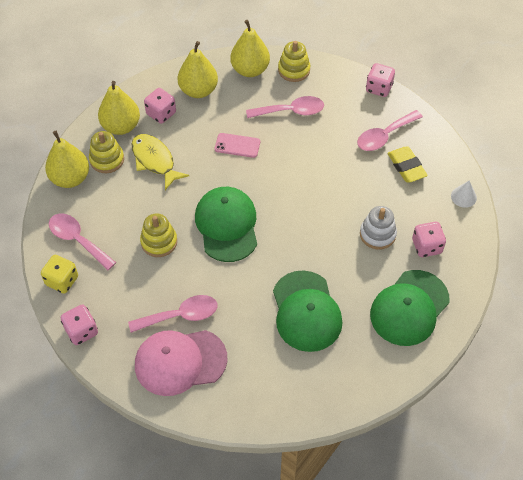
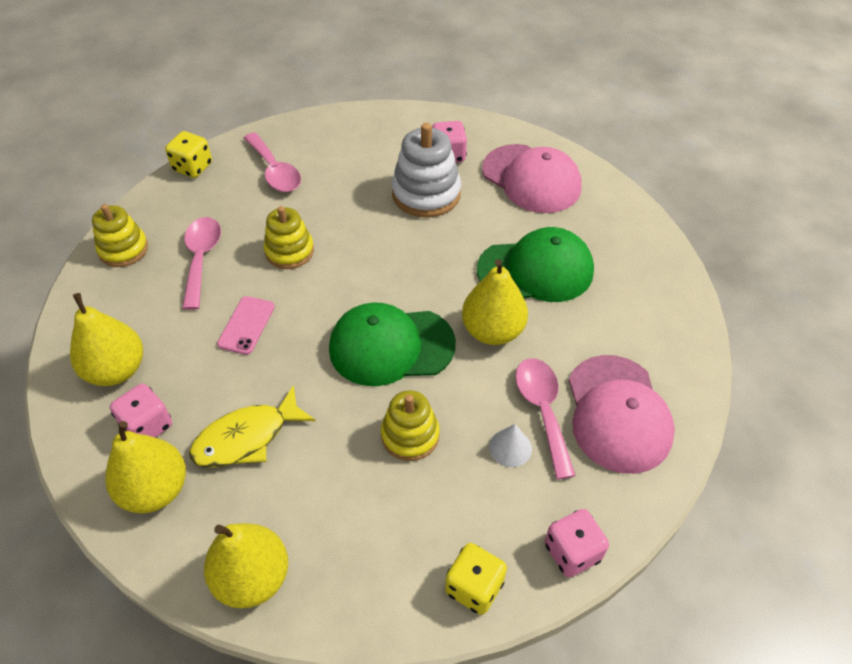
camera: 85 degrees left, 5 degrees down
pink spoon [49,213,116,271] -> none
yellow stacking toy [89,131,124,173] -> yellow stacking toy moved to [264,206,314,269]
yellow pear [230,20,270,77] -> yellow pear moved to [462,259,528,345]
white stacking toy [360,206,397,250] -> white stacking toy [391,123,461,217], size x1.50
pink dice [366,63,395,97] -> yellow dice [165,131,212,178]
green cap [370,270,450,346] -> pink cap [482,144,581,213]
yellow eraser [387,146,428,182] -> none
white cone [451,180,477,208] -> white cone moved to [489,424,532,467]

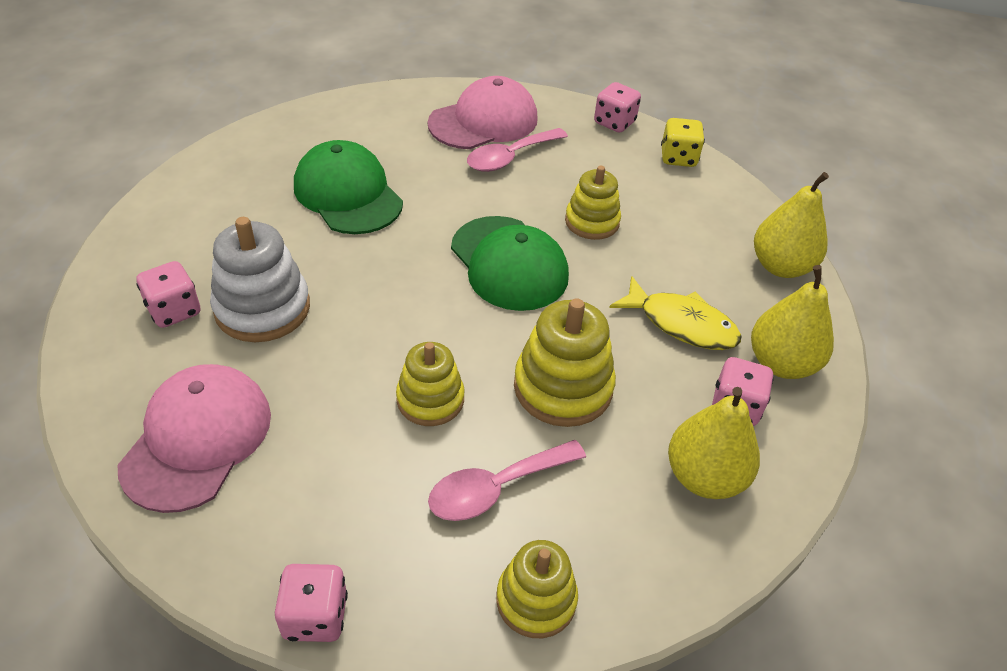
camera: 120 degrees left, 5 degrees down
yellow dice [165,131,212,178] -> pink dice [275,564,348,642]
pink phone [217,296,275,355] -> yellow stacking toy [514,298,616,427]
pink spoon [244,132,301,192] -> none
yellow pear [462,259,528,345] -> none
pink cap [482,144,581,213] -> pink cap moved to [118,364,271,513]
white cone [489,424,532,467] -> none

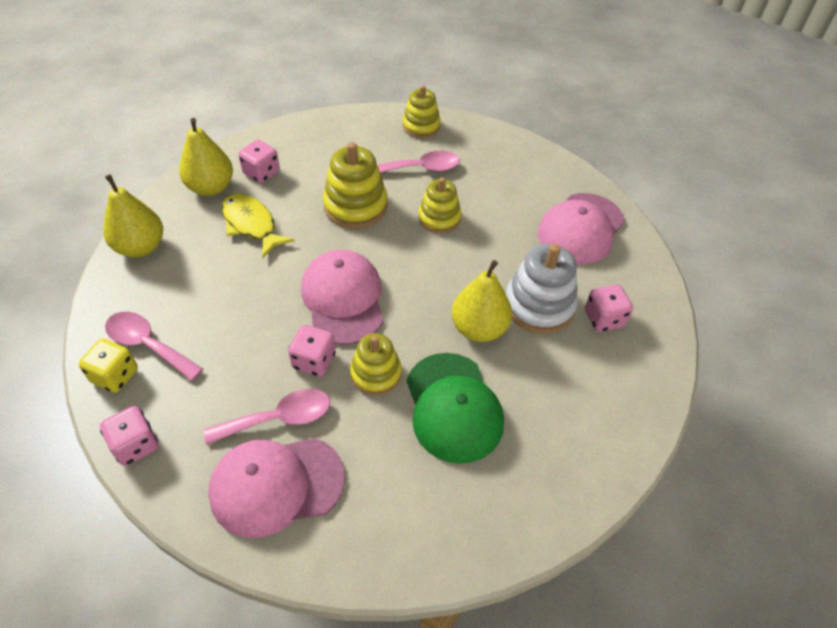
camera: 160 degrees left, 5 degrees up
pink dice [275,564,348,642] -> pink dice moved to [288,325,336,377]
green cap [451,216,569,311] -> pink cap [301,250,384,345]
yellow stacking toy [565,166,621,240] -> yellow stacking toy moved to [350,333,402,396]
yellow pear [668,387,760,499] -> yellow pear moved to [451,260,512,342]
none -> pink spoon [105,312,203,381]

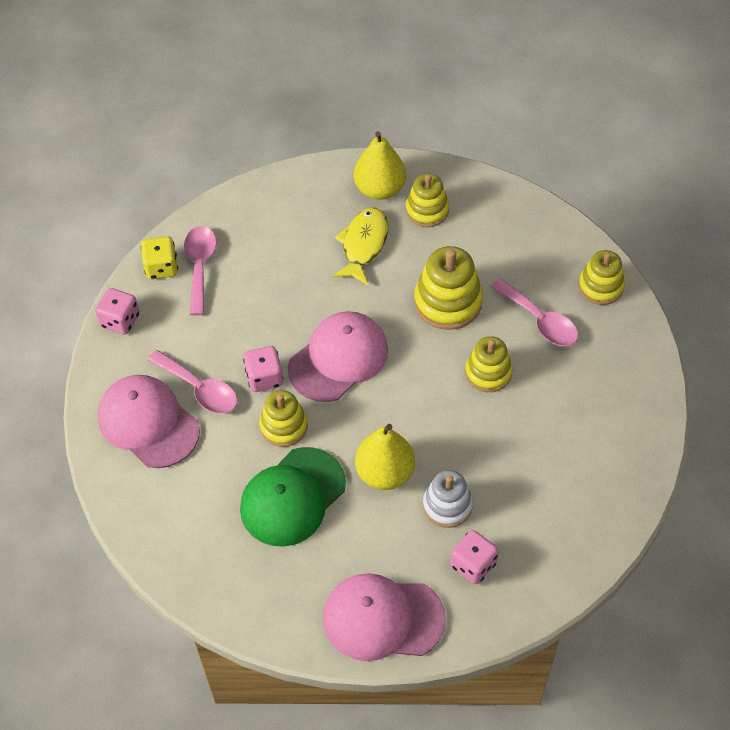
camera: 60 degrees right, 5 degrees up
yellow pear [103,174,163,258] -> none
pink dice [238,140,280,183] -> yellow stacking toy [406,174,449,227]
white stacking toy [506,244,578,334] -> white stacking toy [423,470,473,528], size x0.66
pink cap [538,193,625,264] -> pink cap moved to [323,573,446,661]

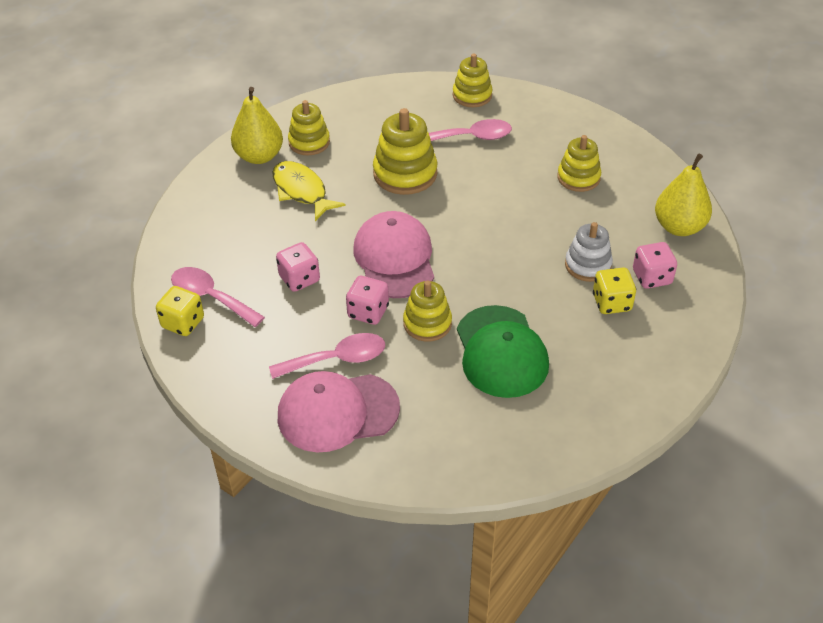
camera: 55 degrees left, 10 degrees down
pink dice [95,288,139,334] -> pink dice moved to [276,242,320,292]
pink cap [323,573,446,661] -> none
yellow pear [355,424,415,490] -> yellow pear moved to [655,154,712,236]
yellow stacking toy [465,336,513,392] -> yellow stacking toy moved to [557,135,601,192]
none -> yellow dice [593,268,636,314]

